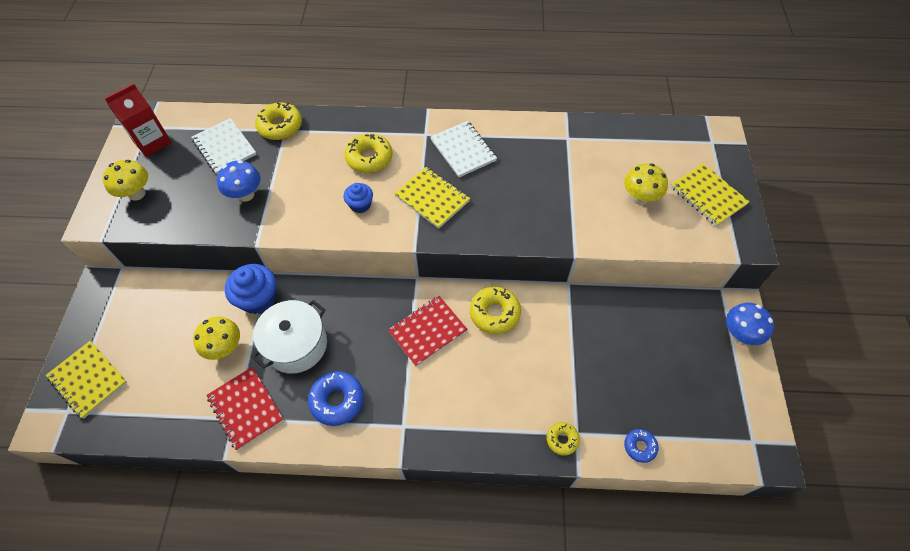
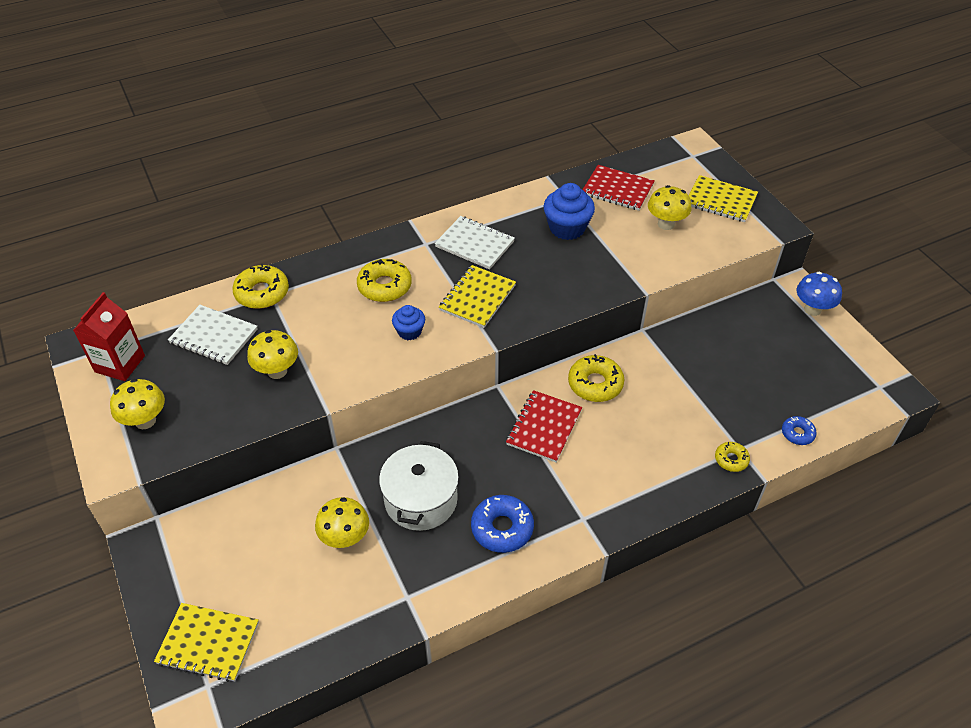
camera: 30 degrees left, 10 degrees down
red notebook [206,367,284,451] -> red notebook moved to [583,165,655,211]
blue mushroom [217,160,260,202] -> yellow mushroom [247,330,298,379]
blue cupcake [225,264,276,314] -> blue cupcake moved to [544,183,595,240]
yellow notebook [394,167,470,229] -> yellow notebook turned 75 degrees counterclockwise [439,265,516,328]

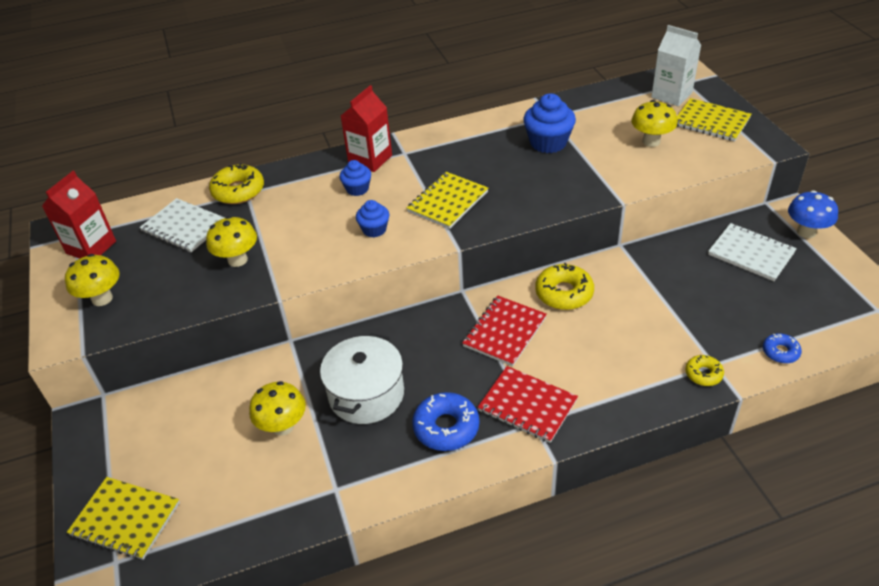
camera: 10 degrees right, 5 degrees down
yellow donut [357,259,412,302] -> blue cupcake [340,160,371,196]
white notebook [435,216,515,270] -> white notebook moved to [708,223,797,281]
red notebook [583,165,655,211] -> red notebook moved to [478,366,578,443]
none -> red carton [341,85,392,172]
none -> white carton [651,25,701,106]

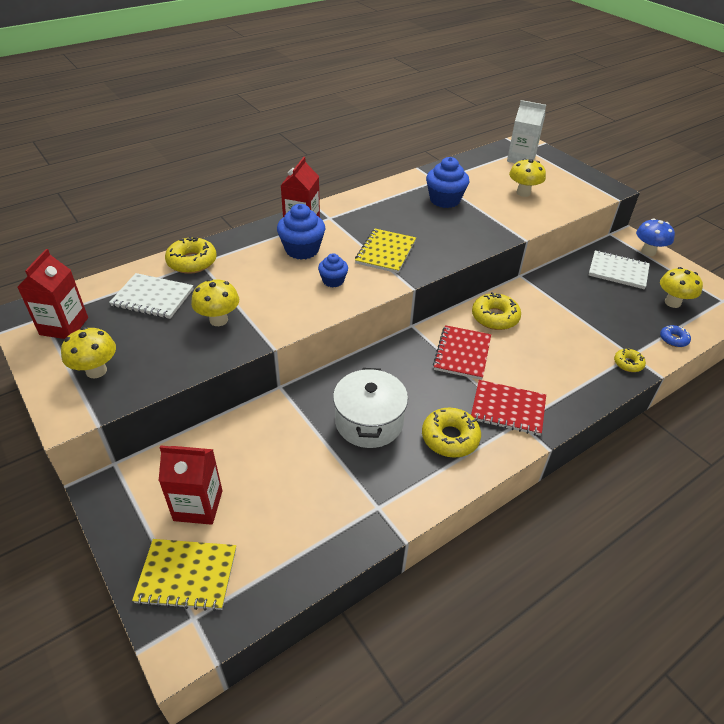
camera: 20 degrees left, 0 degrees up
yellow mushroom [249,381,306,436] -> yellow mushroom moved to [660,267,703,308]
blue cupcake [340,160,371,196] -> blue cupcake [277,204,325,260], size x1.68
blue donut [412,392,479,451] -> yellow donut [422,408,481,458]
yellow notebook [677,98,751,142] -> none
none -> red carton [159,445,222,525]

